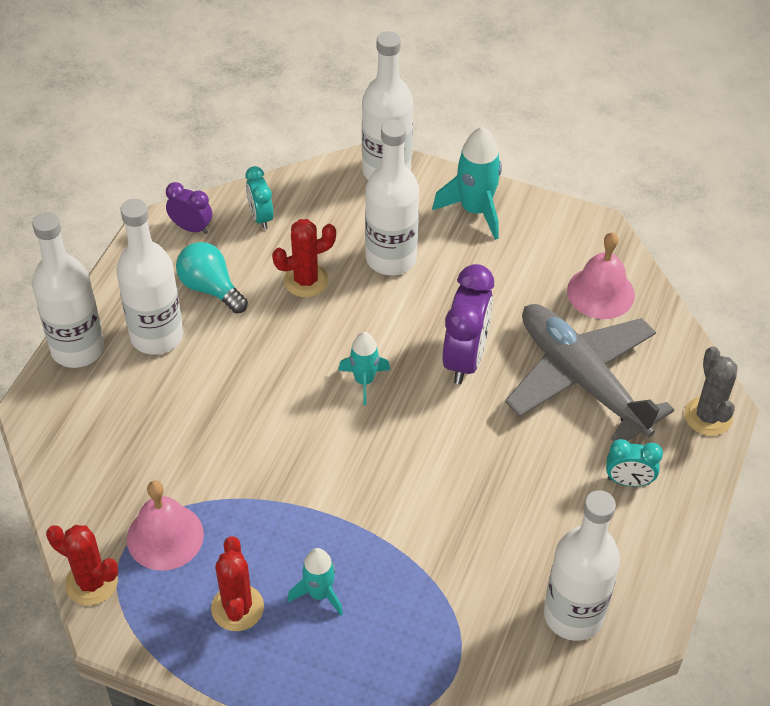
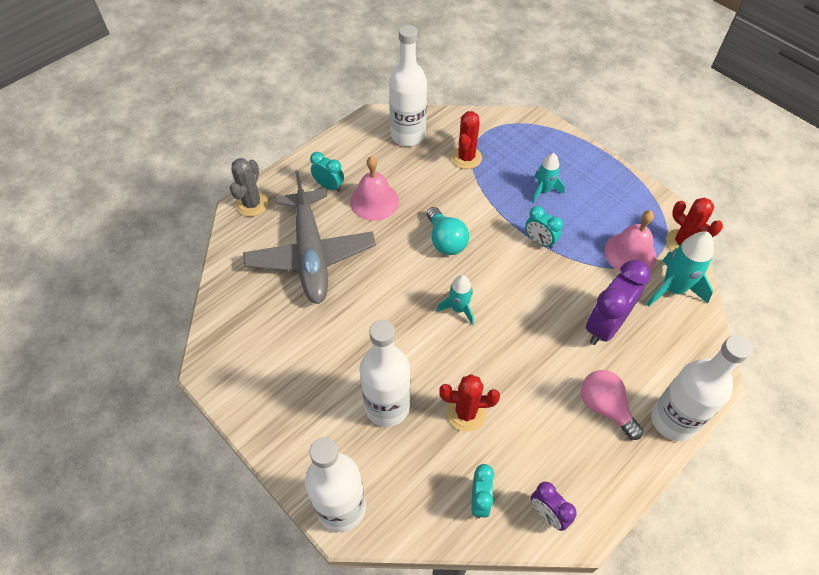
camera: 155 degrees left, 5 degrees up
white bottle [116,199,183,355] -> pink light bulb [581,370,643,440]
turquoise light bulb [176,242,248,313] -> turquoise light bulb moved to [427,207,469,255]
red cactus [211,536,264,631] -> red cactus moved to [451,111,482,169]
turquoise rocket [432,126,502,240] -> turquoise rocket moved to [646,231,714,307]
purple clock [442,264,494,384] -> purple clock moved to [586,260,651,345]
pink bell [567,232,635,319] -> pink bell moved to [350,156,399,221]
none -> turquoise clock [525,206,563,249]

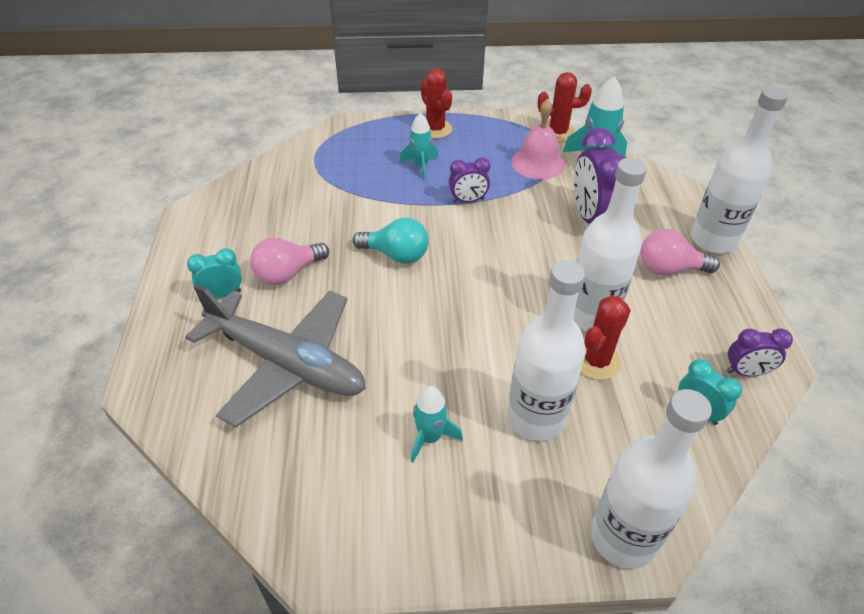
camera: 50 degrees left, 10 degrees down
grey cactus [230,158,269,217] -> none
pink bell [350,156,399,221] -> pink light bulb [250,238,329,285]
white bottle [389,25,427,146] -> white bottle moved to [573,158,647,331]
turquoise rocket [436,275,474,325] -> turquoise rocket moved to [411,386,463,462]
red cactus [451,111,482,169] -> red cactus moved to [421,69,453,139]
turquoise clock [525,206,563,249] -> purple clock [449,157,490,203]

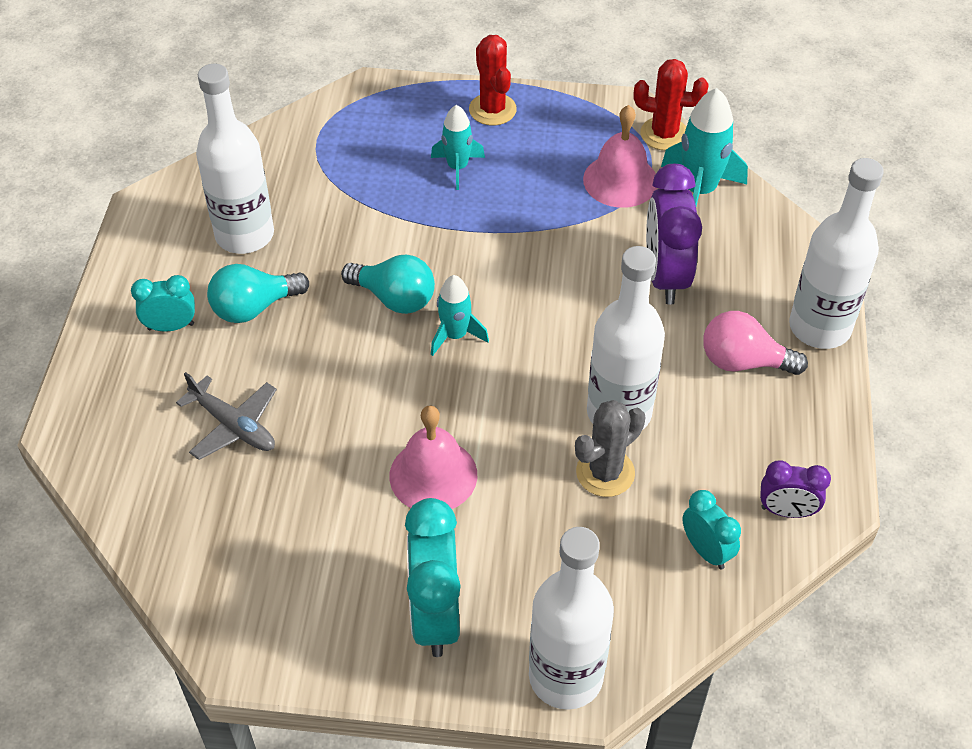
camera: 10 degrees right, 5 degrees up
grey plane [185,284,366,427] -> grey plane [176,372,277,460], size x0.51
pink light bulb [250,238,329,285] -> turquoise light bulb [207,264,309,323]
turquoise rocket [411,386,463,462] -> turquoise rocket moved to [431,275,489,356]
purple clock [449,157,490,203] -> none
white bottle [507,260,586,441] -> white bottle moved to [196,64,274,254]
red cactus [581,295,631,380] -> grey cactus [575,400,645,497]
none -> pink bell [389,406,477,509]
none -> turquoise clock [405,498,461,657]

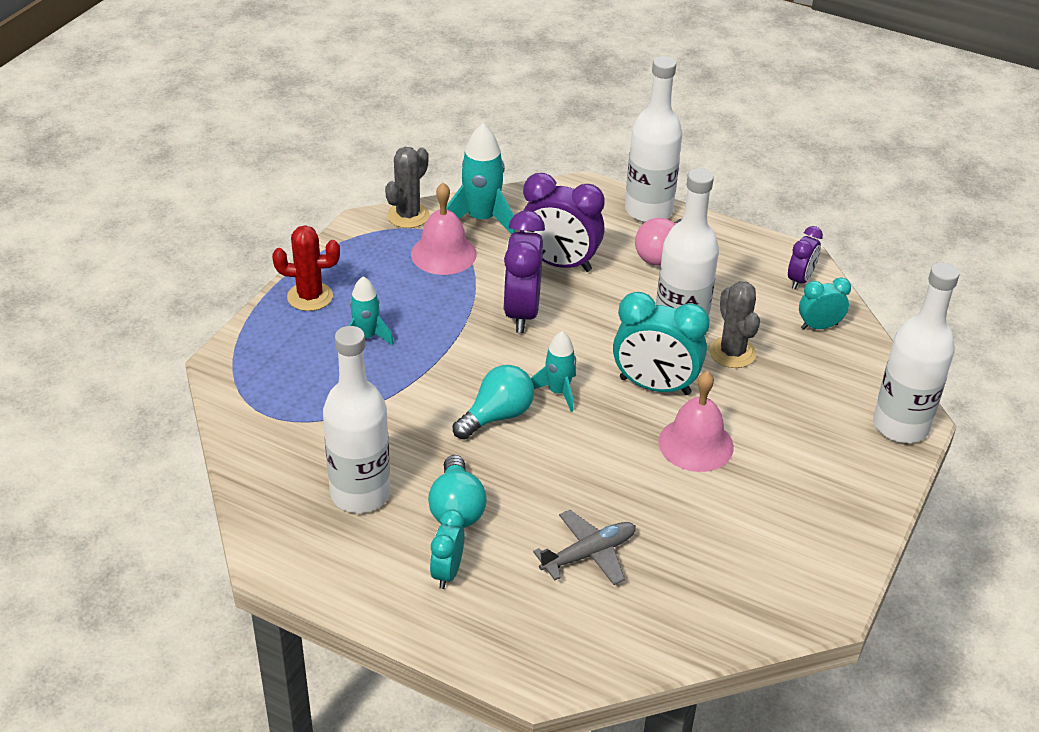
camera: 70 degrees left, 10 degrees down
turquoise clock [405,498,461,657] -> turquoise clock moved to [613,292,710,395]
red cactus [634,59,709,150] -> grey cactus [385,147,430,228]
none -> purple clock [503,210,545,333]

